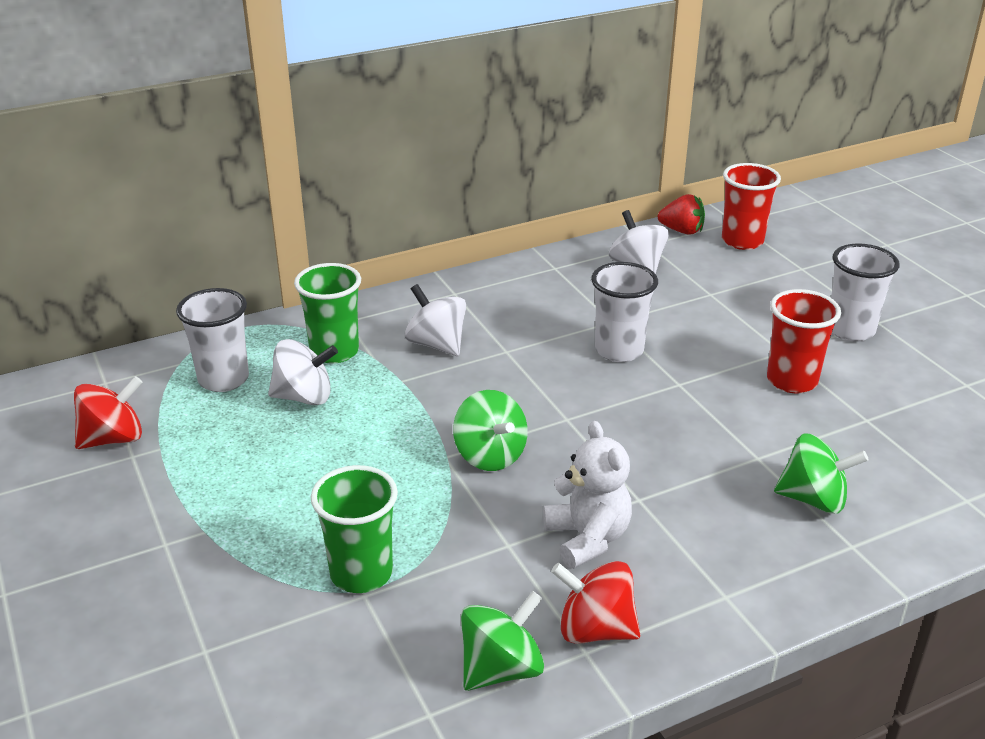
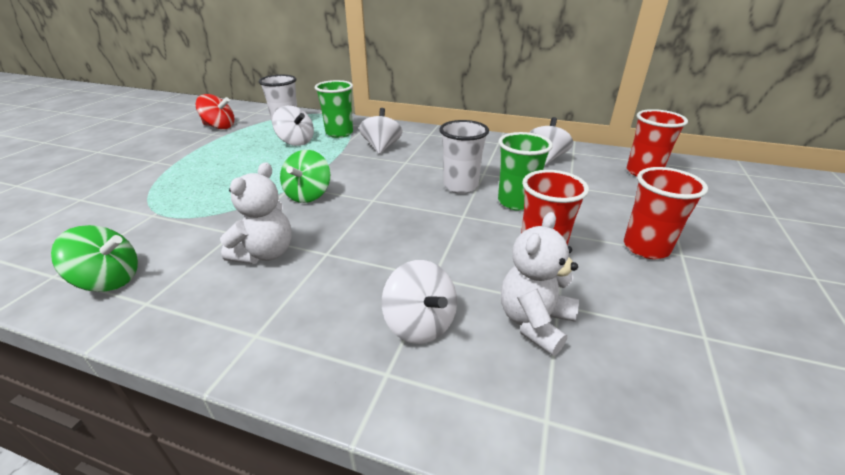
camera: 45 degrees right, 0 degrees up
green cup [311,465,398,593] -> green cup moved to [498,132,553,211]
red spinning top [551,561,640,644] -> none
red strawberry [658,194,705,235] -> none
green spinning top [774,433,868,514] -> white spinning top [382,260,457,344]
white cup [831,243,900,342] -> red cup [624,167,708,259]
none -> white teddy bear [501,212,579,356]

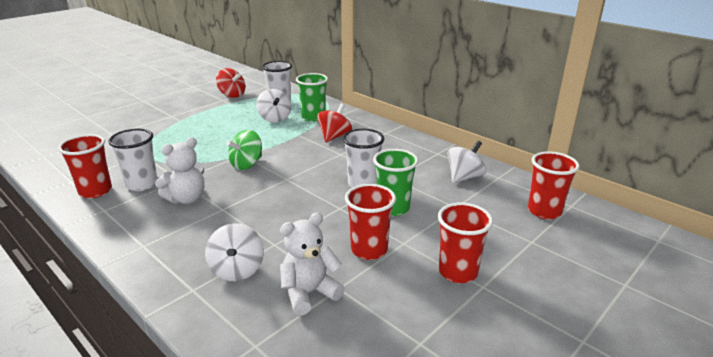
camera: 25 degrees right, 5 degrees down
green spinning top [51,225,138,292] -> red cup [58,134,112,199]
white spinning top [359,108,403,154] -> red spinning top [317,104,352,142]
none -> white cup [108,129,158,191]

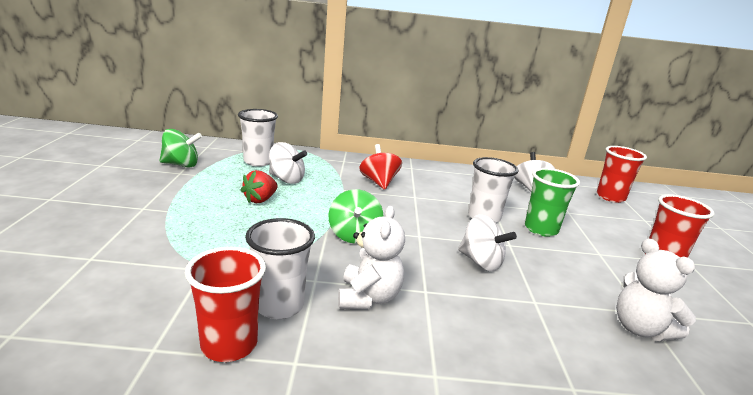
camera: 45 degrees left, 5 degrees down
white spinning top [205,223,264,281] -> white spinning top moved to [458,215,517,271]
red spinning top [216,68,245,98] -> green spinning top [160,129,202,168]
white teddy bear [280,212,345,316] -> white teddy bear turned 45 degrees counterclockwise [616,238,696,341]
green cup [296,73,328,122] -> none
red cup [345,184,396,260] -> none
none -> red strawberry [240,170,278,203]

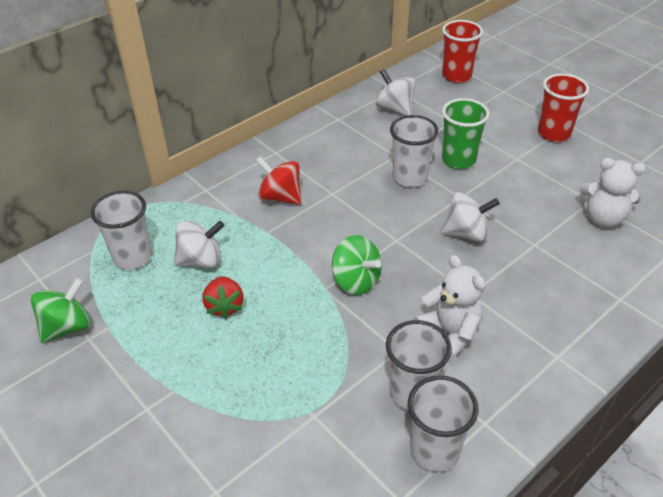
camera: 40 degrees left, 20 degrees up
red cup [185,247,266,362] -> white cup [408,375,478,472]

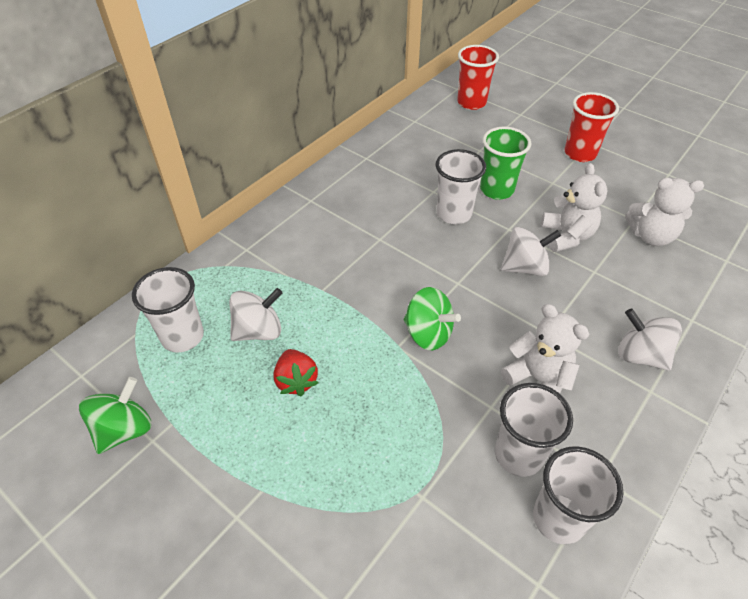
camera: 10 degrees left, 5 degrees up
red spinning top [256,157,301,205] -> none
white spinning top [376,69,416,116] -> white spinning top moved to [618,309,682,371]
none -> white teddy bear [541,163,608,252]

